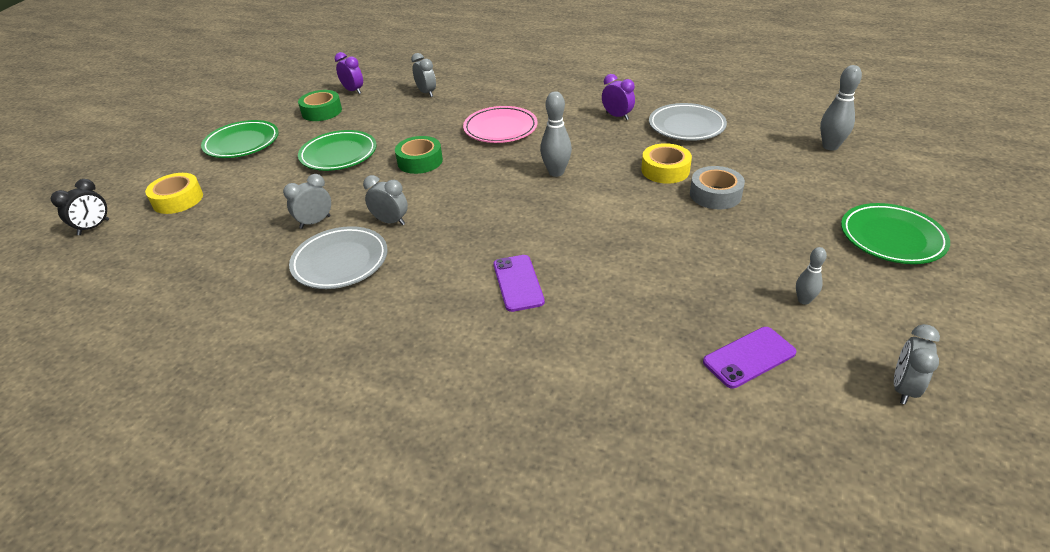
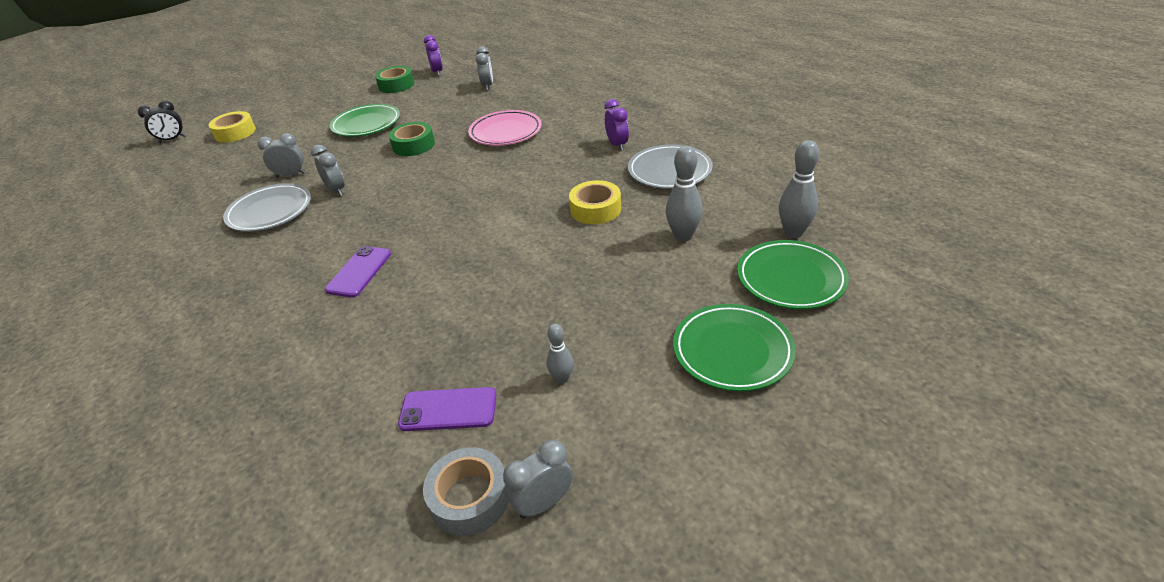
camera: 30 degrees right, 0 degrees up
green plate [201,120,279,158] -> green plate moved to [737,240,849,310]
grey bowling pin [540,91,572,177] -> grey bowling pin moved to [666,146,703,242]
grey tape [690,166,745,209] -> grey tape moved to [423,447,509,536]

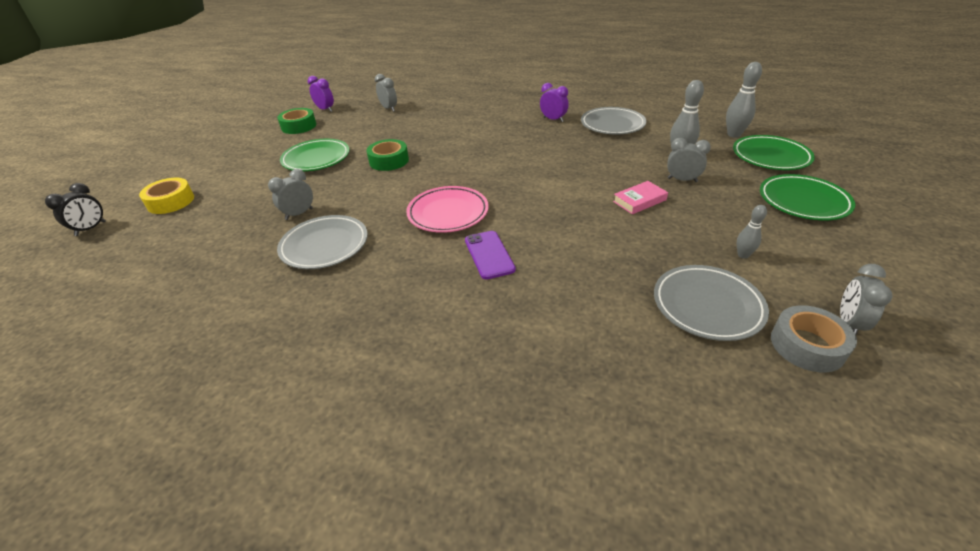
camera: 35 degrees left, 0 degrees up
grey clock [311,145,345,196] -> grey clock moved to [667,138,711,182]
purple phone [398,387,496,431] -> grey plate [654,265,769,341]
pink plate [468,110,542,146] -> pink plate moved to [406,186,489,233]
yellow tape [569,180,621,224] -> none
none -> pink book [613,181,668,214]

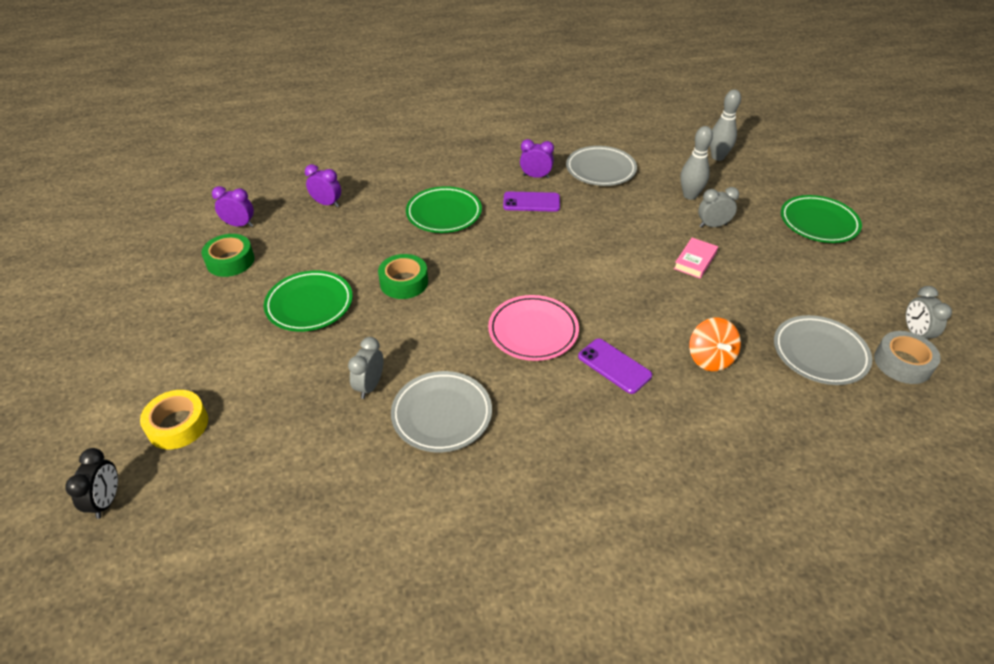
camera: 30 degrees left, 5 degrees up
grey clock [375,74,397,112] -> purple clock [305,164,341,207]
green plate [733,135,815,170] -> green plate moved to [406,186,482,233]
grey bowling pin [737,205,767,259] -> none
none -> purple phone [503,191,560,212]
none -> orange spinning top [689,317,741,371]

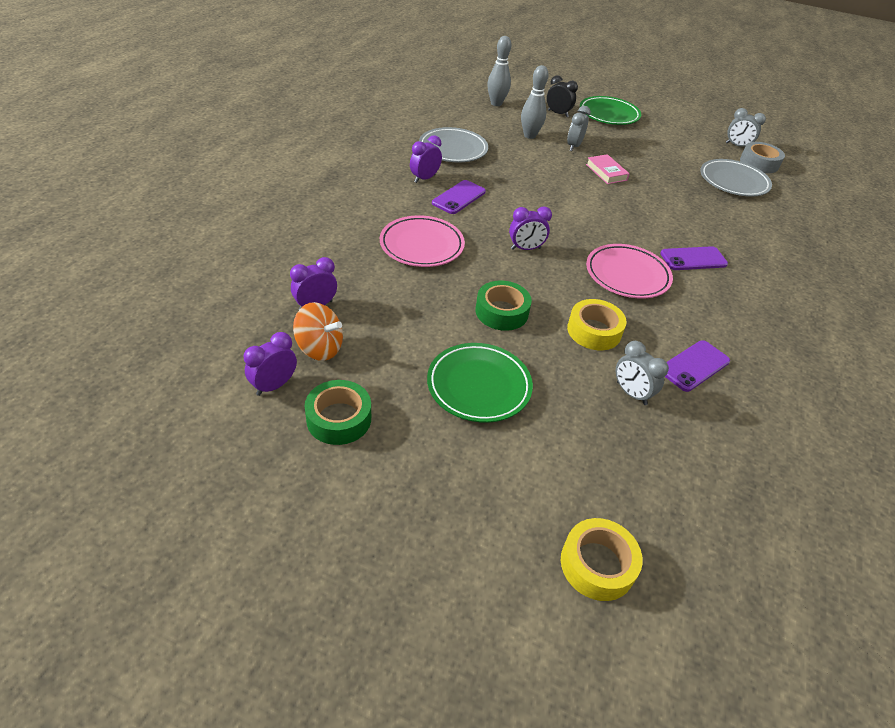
camera: 60 degrees left, 0 degrees up
black clock [65,448,118,519] -> black clock moved to [547,75,578,117]
grey plate [391,371,492,452] -> purple phone [665,340,730,392]
green plate [406,186,482,233] -> pink plate [380,215,465,267]
orange spinning top [689,317,741,371] -> orange spinning top moved to [293,302,343,361]
none -> purple clock [509,206,552,250]
none -> yellow tape [567,299,627,350]

